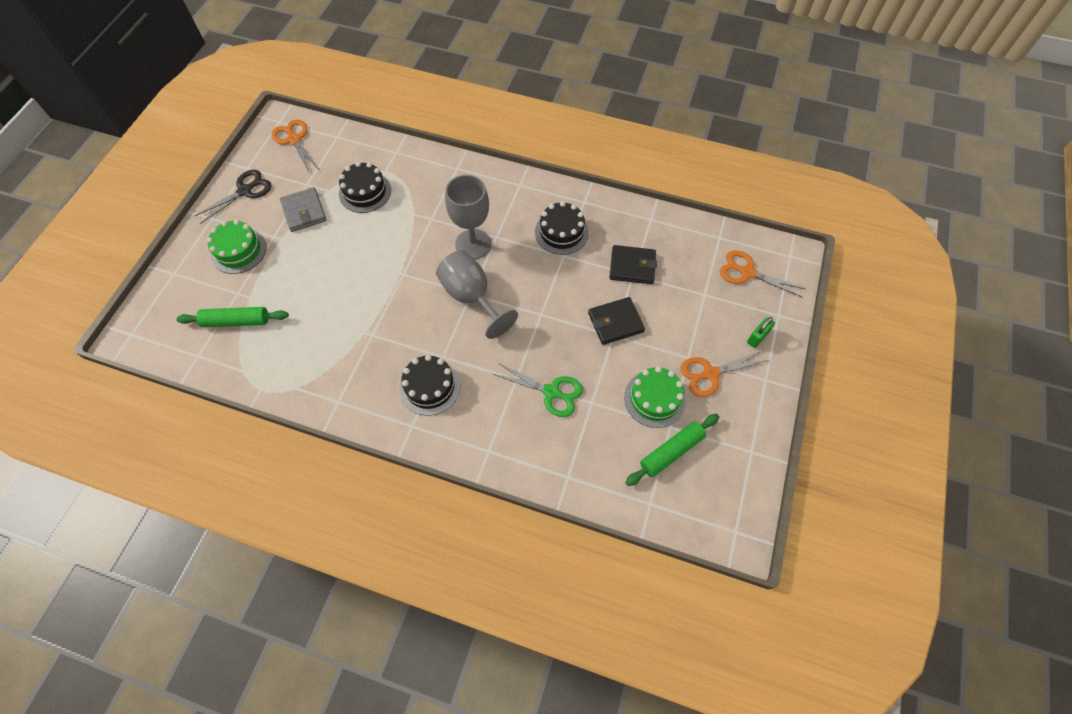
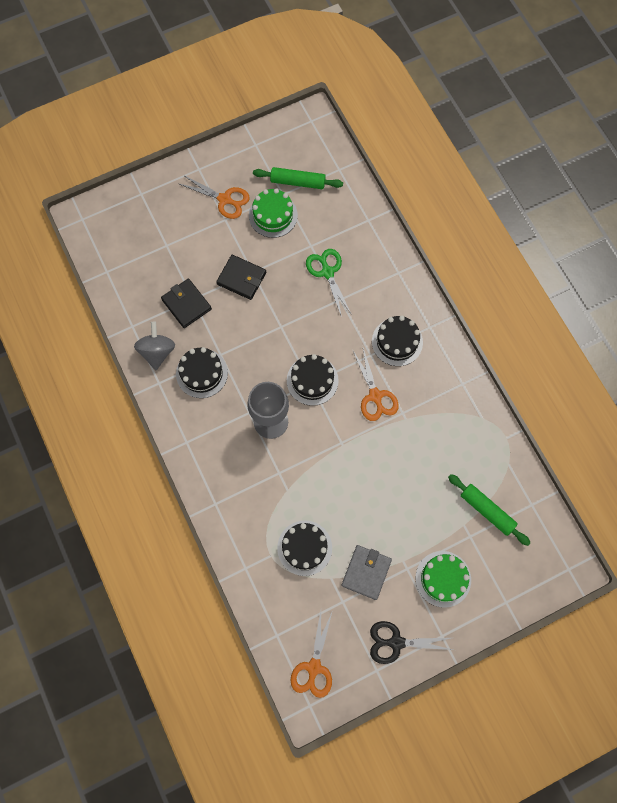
camera: 135 degrees left, 10 degrees up
grey goblet [436,250,518,339] -> black cake [287,354,339,406]
orange scissors [720,250,806,298] -> orange scissors moved to [353,348,399,421]
green padlock [747,317,775,348] -> none
none -> grey spinning top [134,322,175,370]

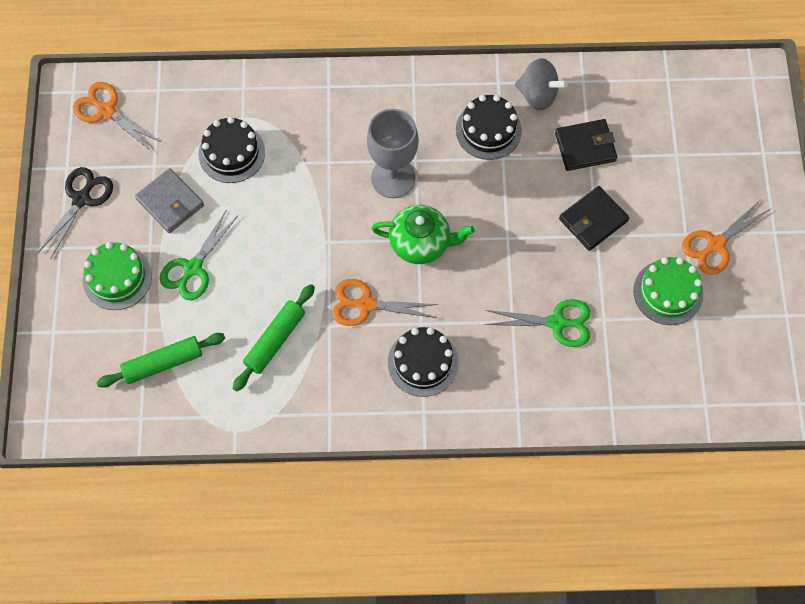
camera: 115 degrees right, 5 degrees down
green rolling pin [253,167,343,189] -> green rolling pin moved to [233,284,315,391]
black cake [287,354,339,406] -> green teapot [371,205,475,264]
none -> green scissors [160,209,238,300]

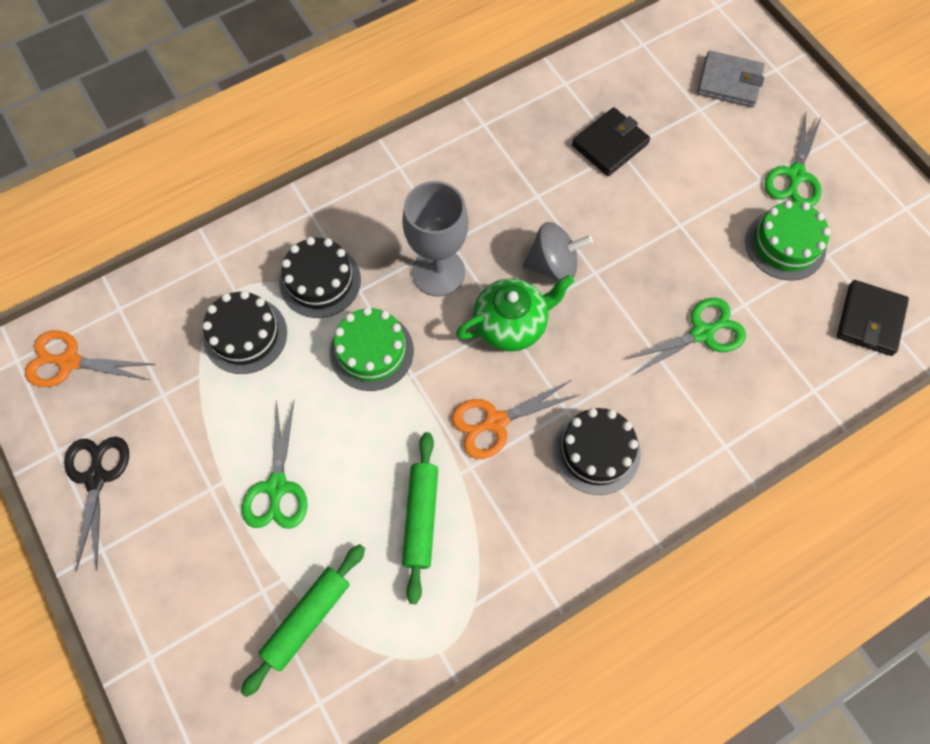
camera: 30 degrees left, 0 degrees up
green cake [83,242,152,310] -> green cake moved to [330,307,414,391]
grey wallet [135,168,204,233] -> grey wallet moved to [697,51,765,107]
black cake [456,95,522,160] -> black cake moved to [279,237,361,318]
grey spinning top [515,58,568,110] -> grey spinning top moved to [523,222,593,282]
black wallet [559,186,629,251] -> black wallet moved to [837,280,909,356]
orange scissors [682,201,772,275] -> green scissors [764,112,822,207]

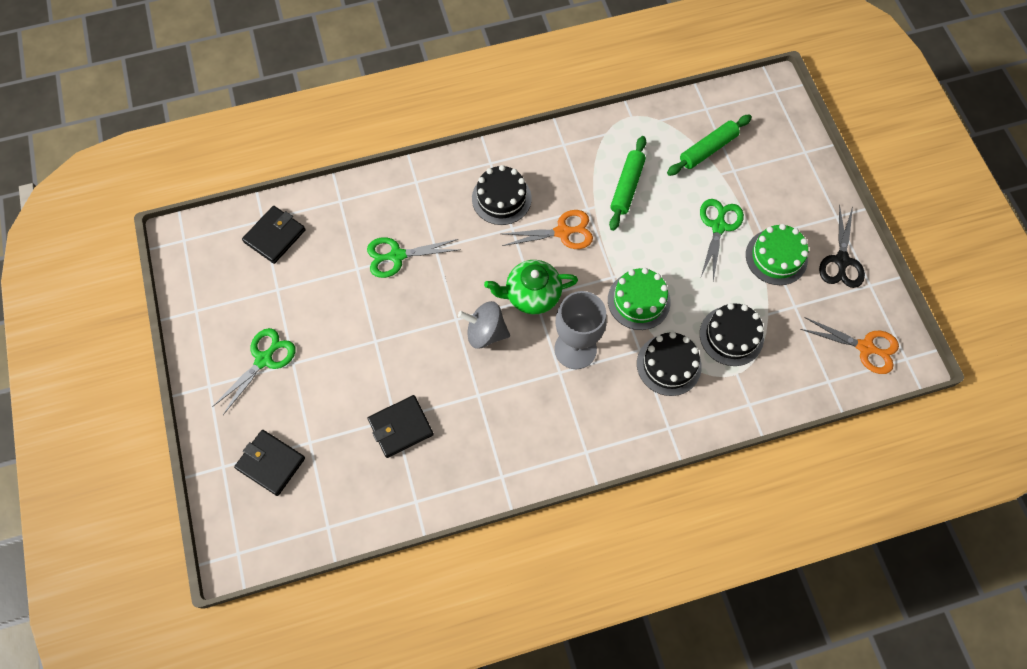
camera: 165 degrees left, 0 degrees up
grey wallet [697,51,765,107] -> black wallet [234,430,305,496]
green cake [745,200,831,280] -> green cake moved to [746,224,808,285]

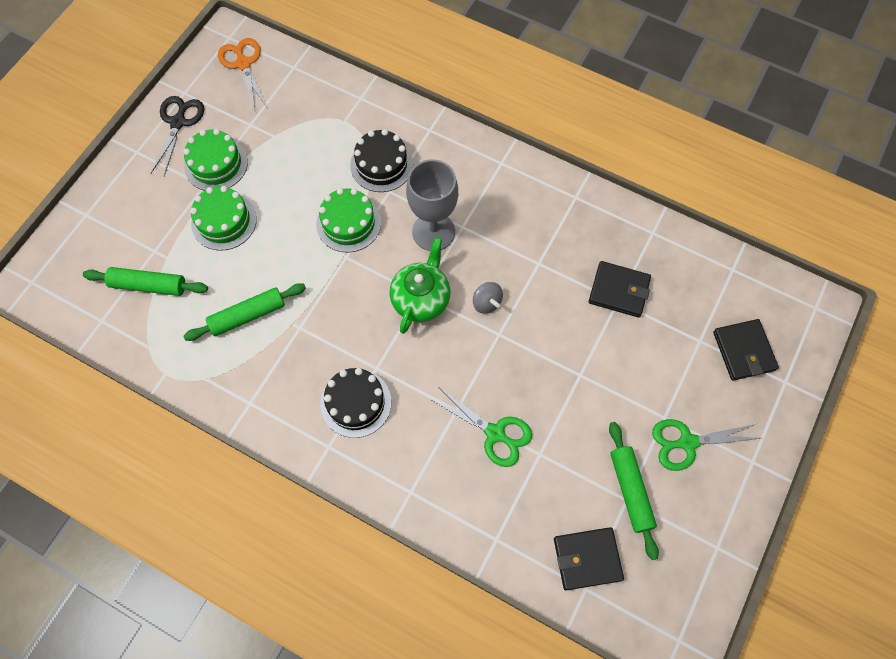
camera: 135 degrees left, 0 degrees up
grey spinning top [458,301,510,349] -> grey spinning top [473,282,503,314], size x0.64
green teapot [484,260,578,314] -> green teapot turned 105 degrees counterclockwise [390,237,450,334]
orange scissors [502,210,593,249] -> none
green scissors [700,199,744,281] -> green cake [191,186,257,251]
black cake [700,303,764,366] -> none
black scissors [819,205,865,288] -> black scissors turned 45 degrees counterclockwise [151,96,204,176]
none -> green rolling pin [609,422,659,560]

